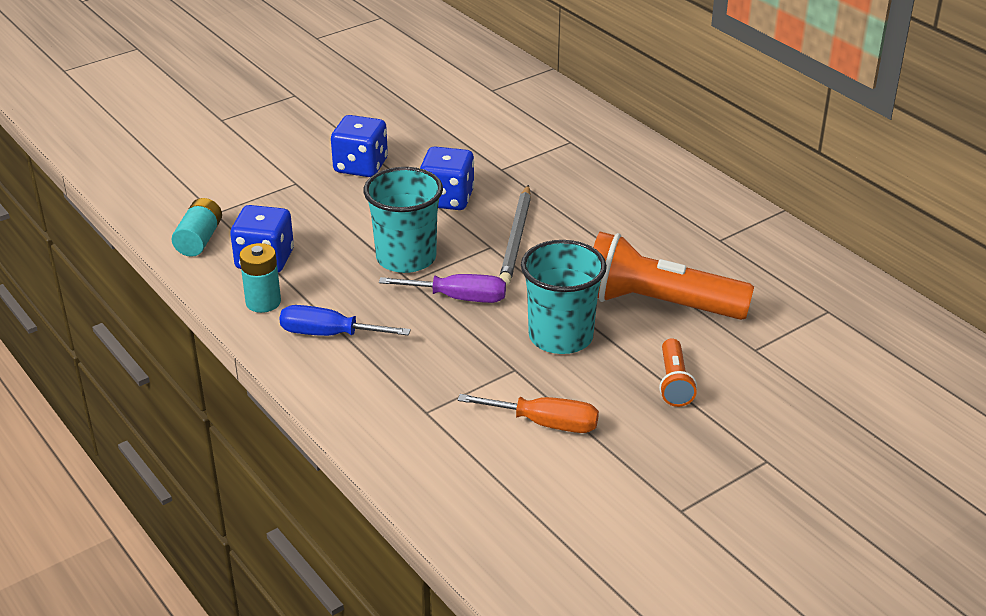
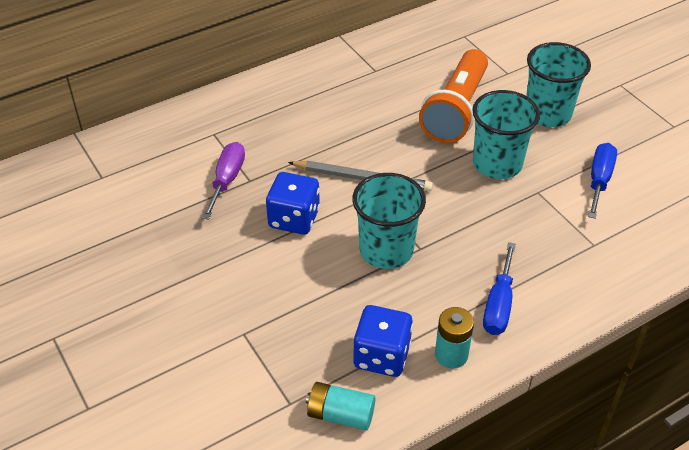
camera: 85 degrees left, 10 degrees up
blue dice [331,115,388,177] -> none
purple screwdriver [379,274,506,303] -> purple screwdriver moved to [202,142,245,220]
orange screwdriver [458,394,599,433] -> blue screwdriver [588,143,617,218]
orange flashlight [659,338,697,407] -> turquoise cup [526,42,591,127]

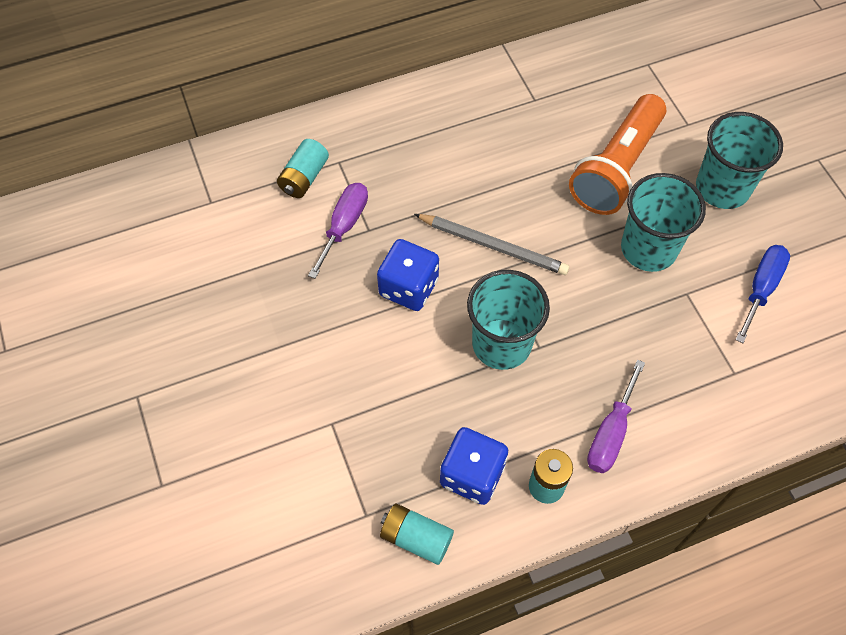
camera: 10 degrees right, 15 degrees up
blue screwdriver [483,242,516,335] -> purple screwdriver [587,360,645,473]
none -> turquoise battery [277,139,329,198]

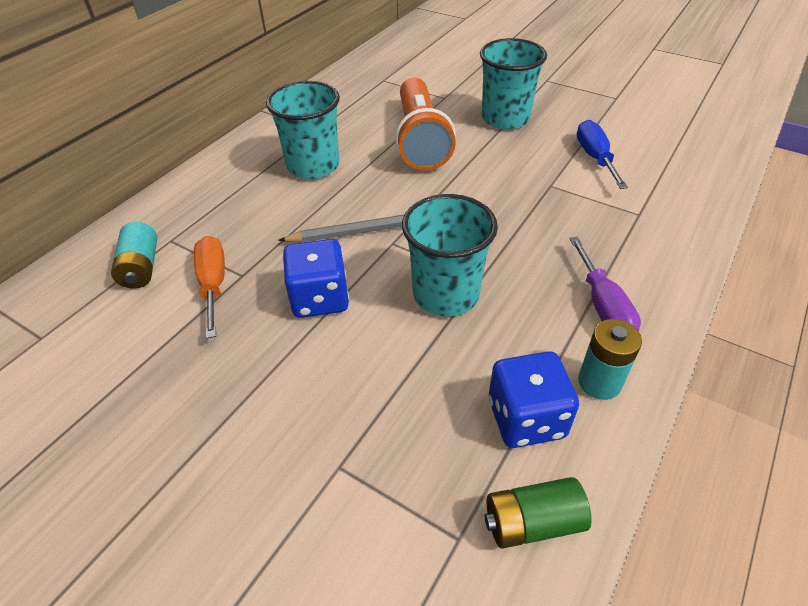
camera: 35 degrees left, 15 degrees down
purple screwdriver [308,183,368,279] -> orange screwdriver [194,236,225,339]
turquoise battery [380,503,454,565] -> green battery [485,477,591,549]
turquoise cup [621,173,706,272] -> turquoise cup moved to [266,81,340,179]

